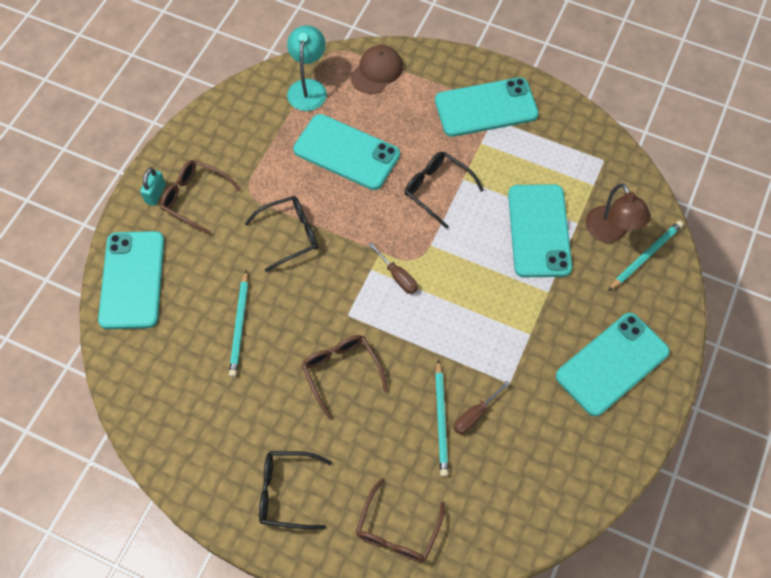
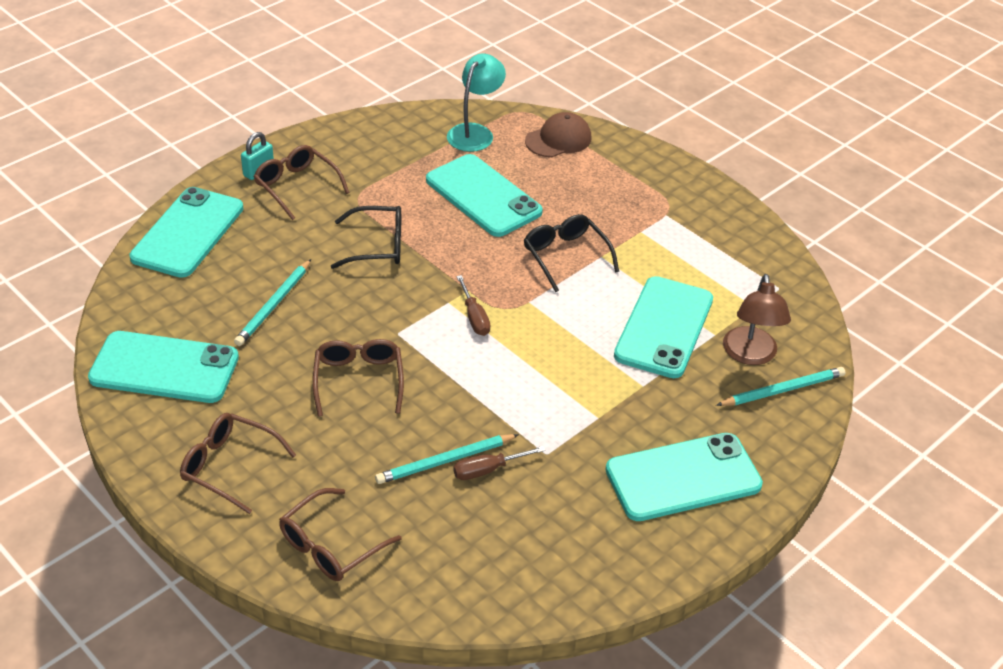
camera: 20 degrees right, 20 degrees down
black glasses [259,451,332,530] -> brown glasses [180,413,296,514]
turquoise phone [435,77,539,137] -> turquoise phone moved to [88,331,239,403]
turquoise pencil [435,359,449,477] -> turquoise pencil turned 45 degrees clockwise [375,434,519,484]

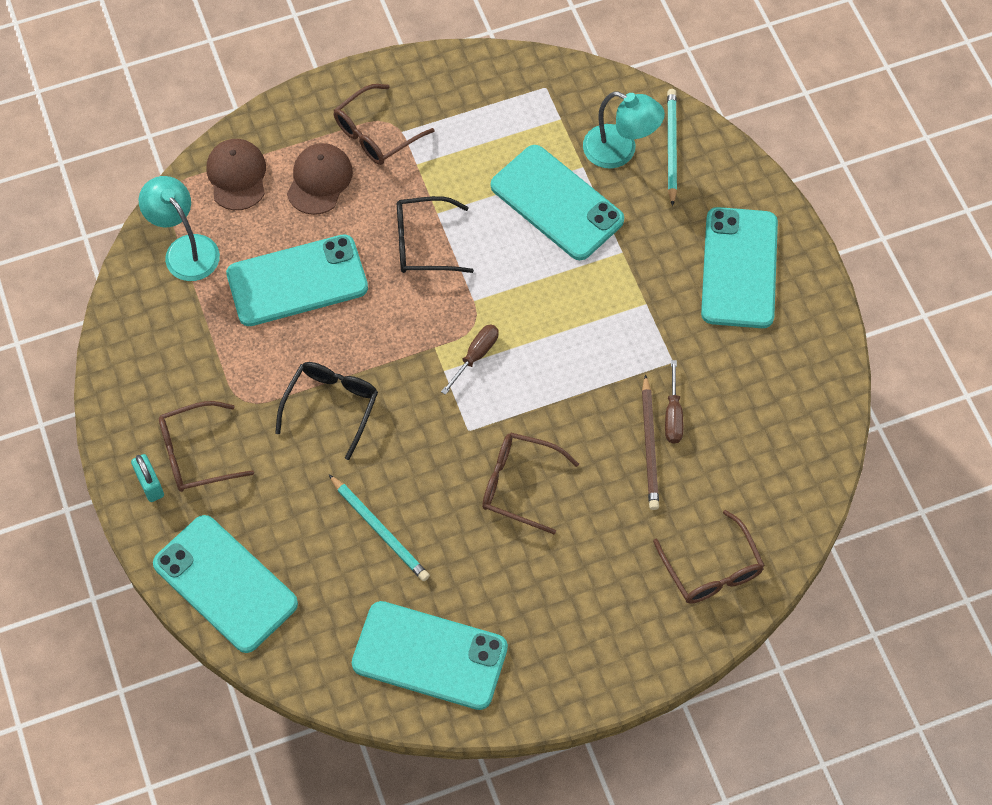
camera: 65 degrees left, 20 degrees up
turquoise phone [88,331,239,403] -> turquoise phone turned 75 degrees clockwise [352,601,508,710]
brown glasses [180,413,296,514] -> brown glasses moved to [334,84,434,165]
turquoise pencil [375,434,519,484] -> brown pencil [642,374,659,510]
brown screwdriver [457,275,490,336] -> brown screwdriver turned 60 degrees counterclockwise [441,324,499,395]
brown lamp [723,274,791,365] -> turquoise lamp [583,92,665,169]
none -> brown cap [287,143,353,215]

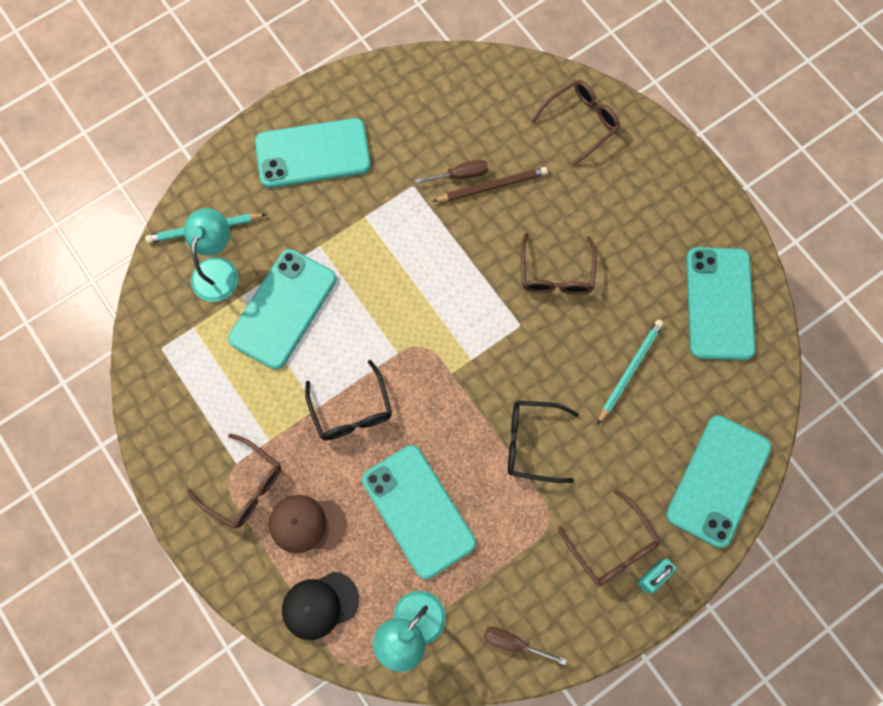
camera: 105 degrees left, 10 degrees up
brown cap [206,139,266,210] -> black cap [282,572,359,640]
brown screwdriver [441,324,499,395] -> brown screwdriver moved to [484,627,567,665]

